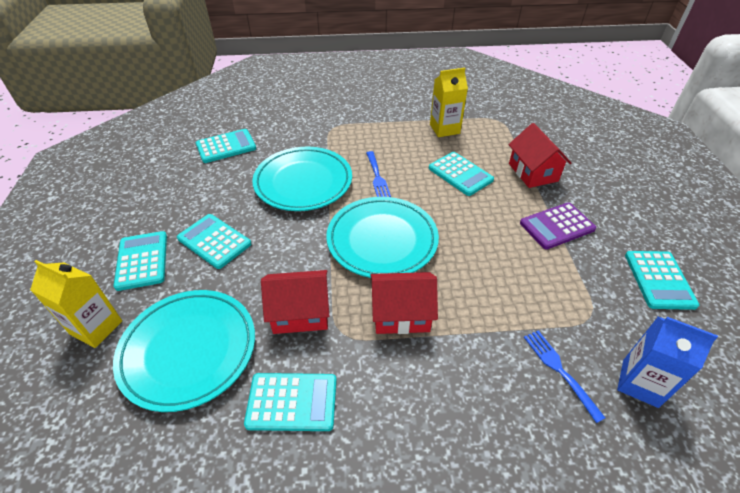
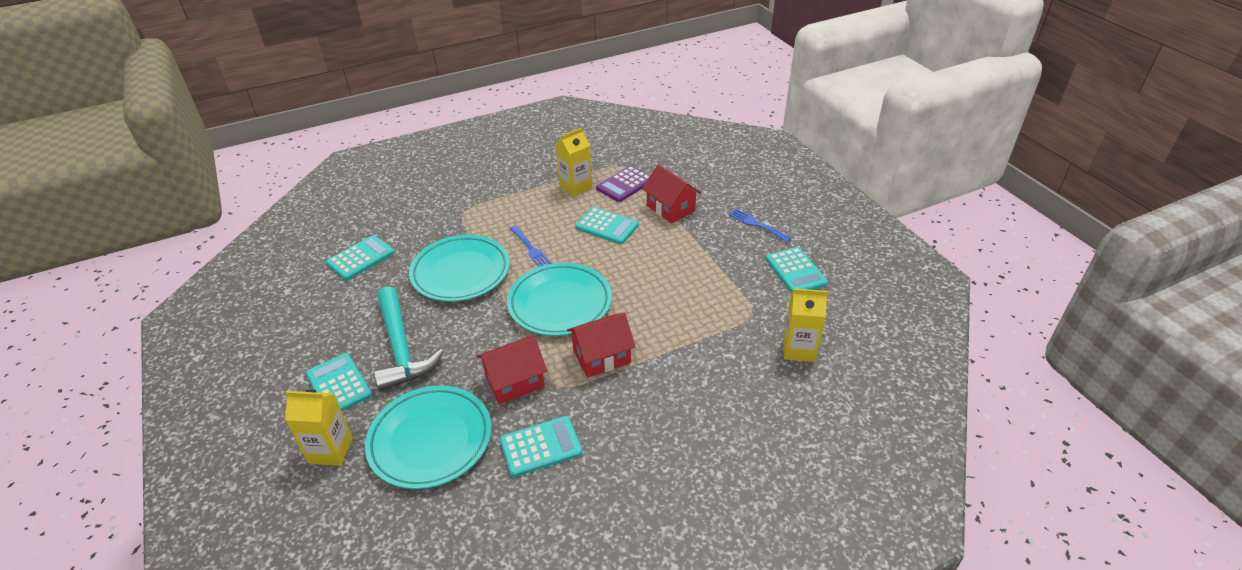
camera: 20 degrees left, 5 degrees down
turquoise calculator [177,214,251,269] -> turquoise hammer [374,286,444,391]
purple calculator [520,202,596,250] -> purple calculator moved to [596,165,650,202]
blue fork [524,330,605,423] -> blue fork moved to [729,209,792,242]
blue carton [617,317,718,408] -> yellow carton [783,288,828,362]

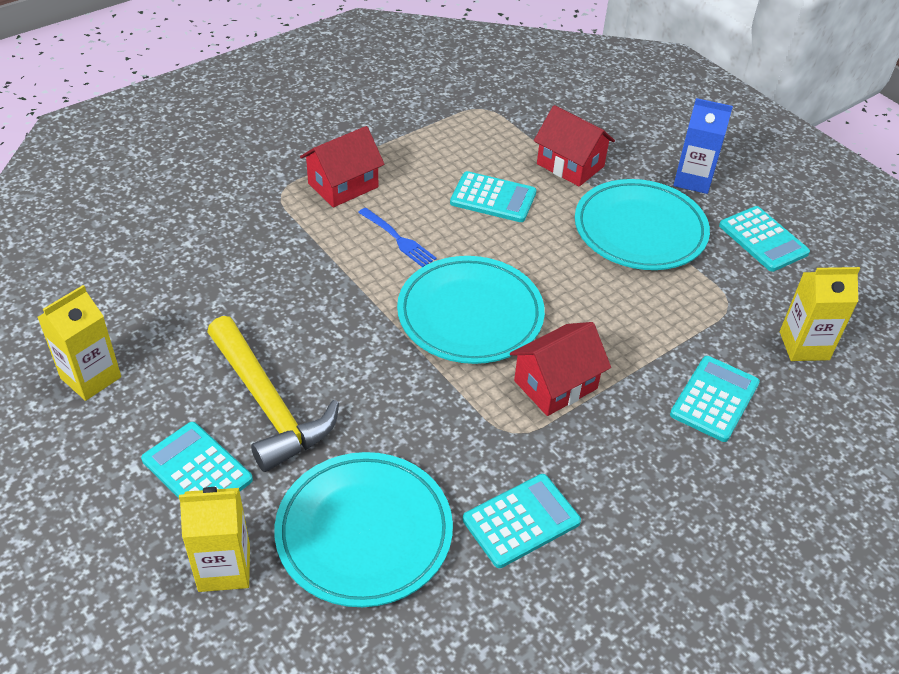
camera: 15 degrees left, 5 degrees up
turquoise calculator [326,235,395,280] -> turquoise calculator moved to [670,356,760,442]
turquoise hammer [374,286,444,391] -> yellow hammer [207,316,339,472]
turquoise plate [409,235,510,302] -> turquoise plate moved to [575,179,710,270]
red house [477,336,547,405] -> red house moved to [300,126,385,207]
yellow carton [556,127,592,196] -> yellow carton moved to [37,285,121,401]
purple calculator [596,165,650,202] -> none
blue fork [729,209,792,242] -> blue carton [673,98,733,194]

